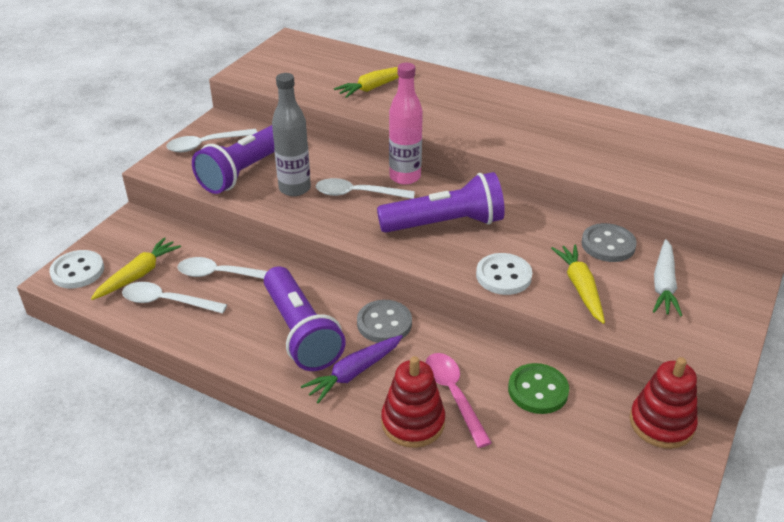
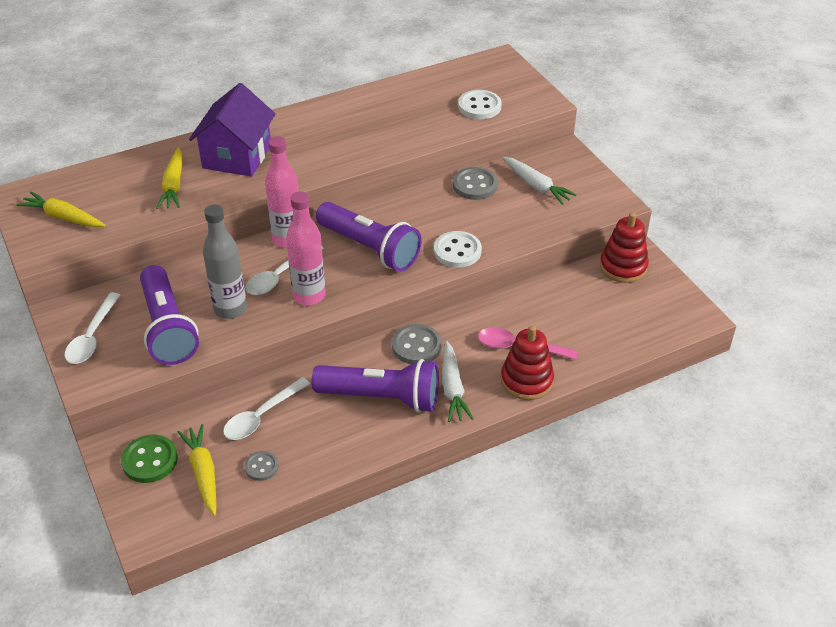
camera: 55 degrees left, 5 degrees up
white button [49,250,104,289] -> white button moved to [458,90,502,119]
white spoon [122,282,227,314] -> grey button [244,451,279,481]
purple carrot [301,335,403,403] -> white carrot [442,341,473,422]
purple flashlight [377,172,505,233] -> purple flashlight turned 105 degrees clockwise [316,202,422,271]
green button [508,363,569,414] -> green button moved to [121,435,178,483]
yellow carrot [551,244,605,324] -> yellow carrot moved to [16,192,106,227]
none -> purple house [189,83,275,177]
none -> pink bottle [286,191,325,305]

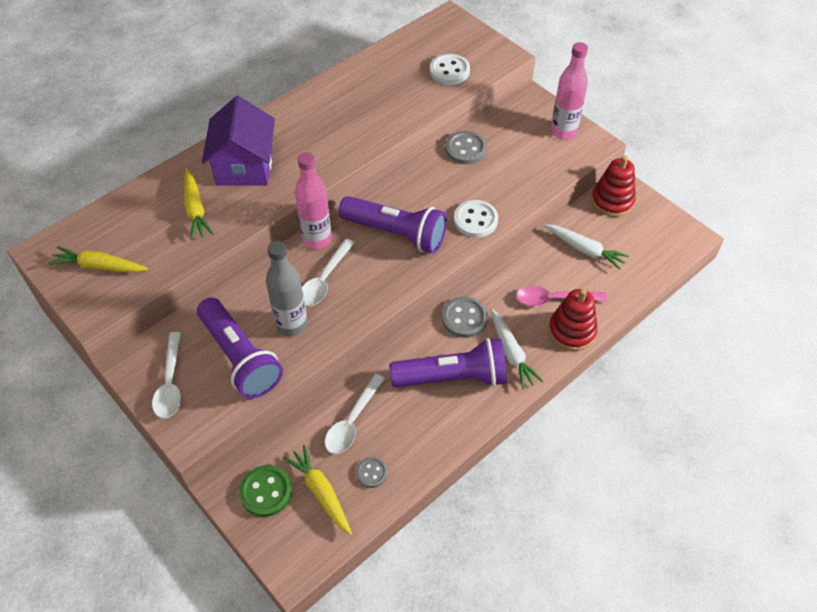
camera: 15 degrees left, 10 degrees up
pink bottle [286,191,325,305] -> pink bottle moved to [550,42,588,139]
white carrot [503,157,577,205] -> white carrot moved to [544,224,629,270]

